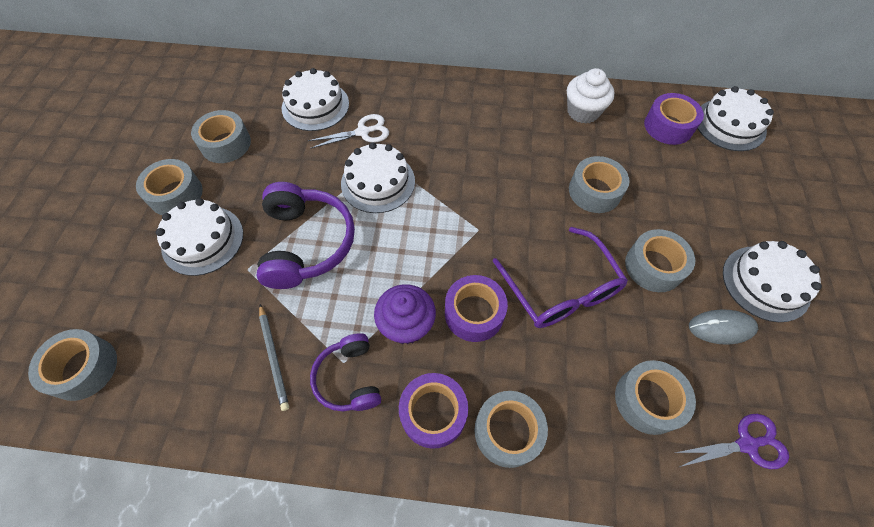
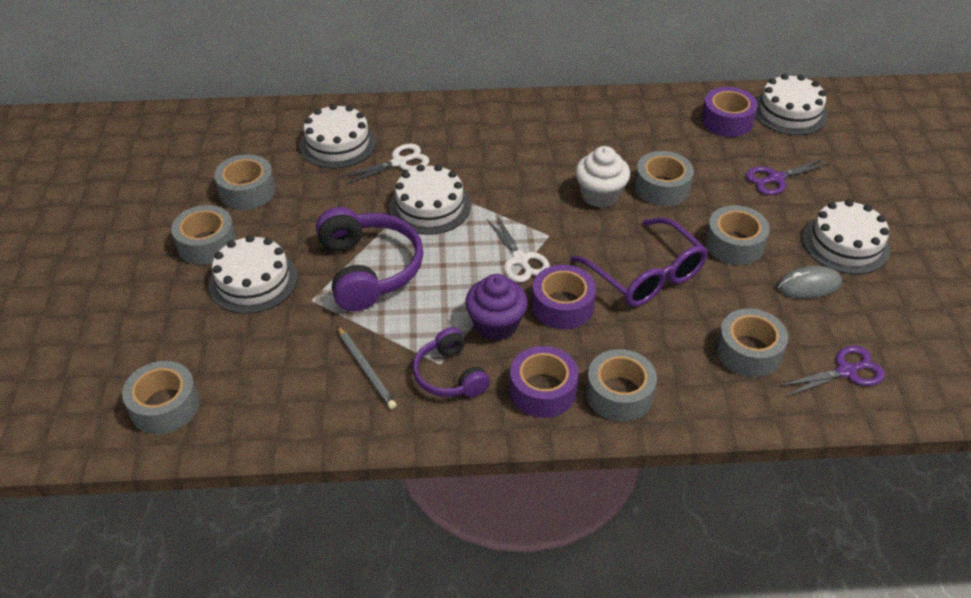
camera: 10 degrees left, 15 degrees down
white cupcake [567,68,614,124] -> white cupcake moved to [575,146,630,208]
none -> white scissors [487,216,550,282]
none -> purple scissors [745,159,830,195]

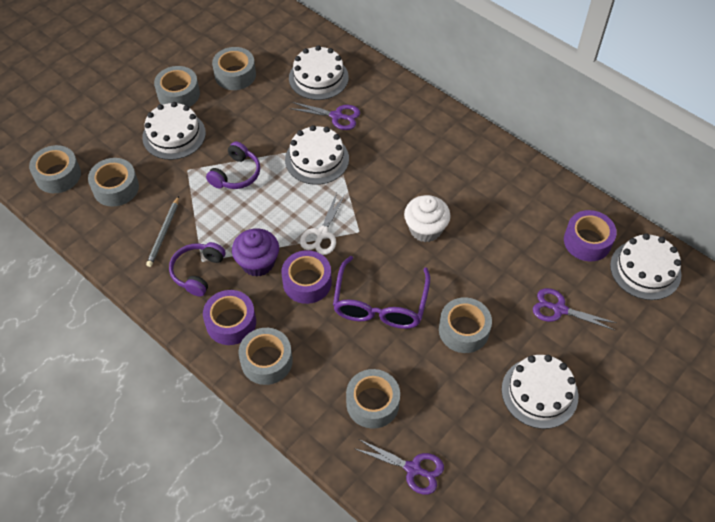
camera: 45 degrees right, 10 degrees up
purple headphones [316,207,423,311] -> purple headphones [206,141,260,189], size x0.61
white scissors [341,144,429,184] -> purple scissors [289,102,360,130]
grey tape [635,151,694,206] -> grey tape moved to [88,158,139,206]
grey mouse [777,266,842,299] -> none

